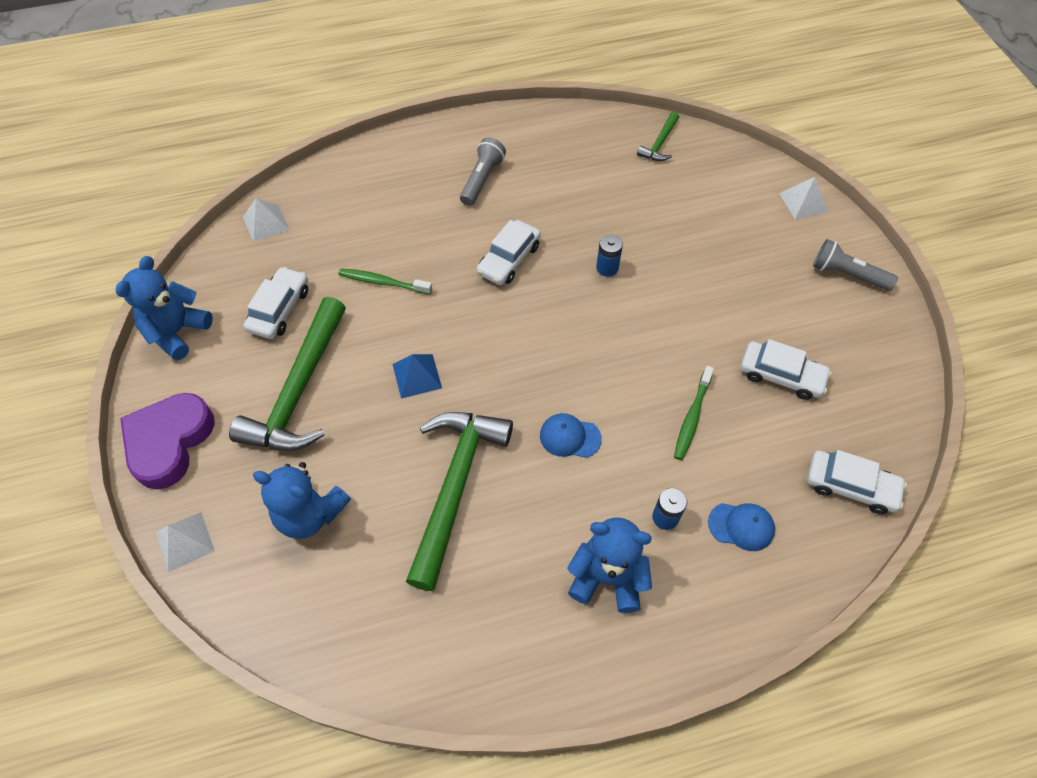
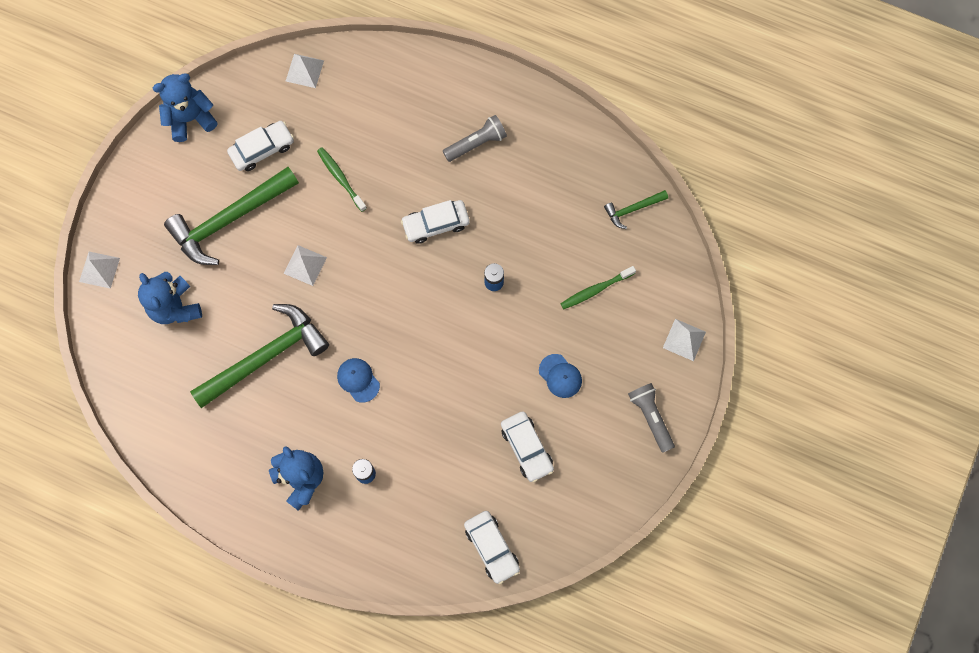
camera: 40 degrees right, 15 degrees up
purple heart [120,393,215,490] -> none
blue pyramid [393,354,442,399] -> white pyramid [283,245,327,286]
green toothbrush [674,366,714,460] -> green toothbrush moved to [560,266,636,309]
blue cap [708,503,775,551] -> blue cap moved to [539,354,582,398]

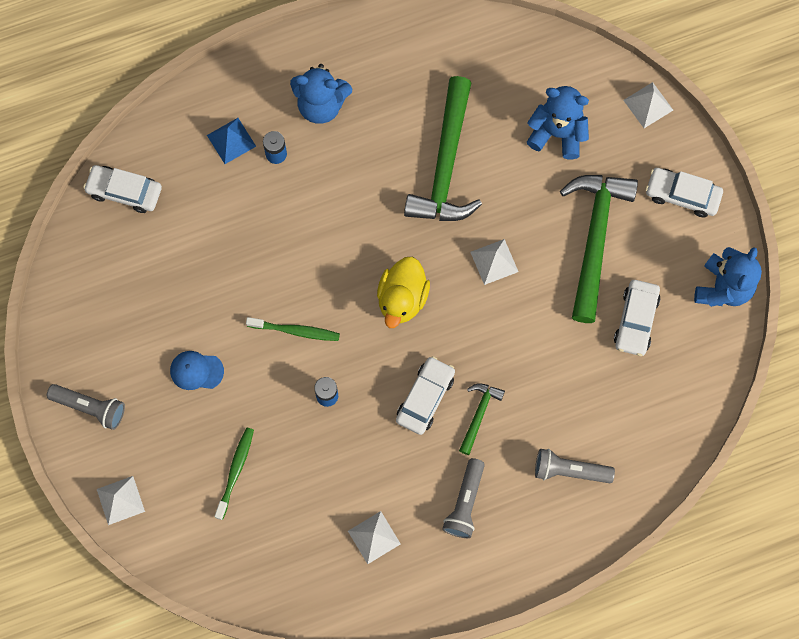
camera: 135 degrees right, 0 degrees up
white pyramid [286,54,324,88] -> white pyramid moved to [348,511,401,564]
green toothbrush [317,148,367,212] -> green toothbrush moved to [246,317,340,341]
blue cap [337,358,380,403] -> none
white car [501,411,554,482] -> white car moved to [645,168,723,217]
green hammer [604,190,668,229] -> green hammer moved to [459,383,505,455]
none -> blue pyramid [207,118,256,164]
none -> yellow duck [377,257,430,328]
none -> grey flashlight [535,449,615,483]

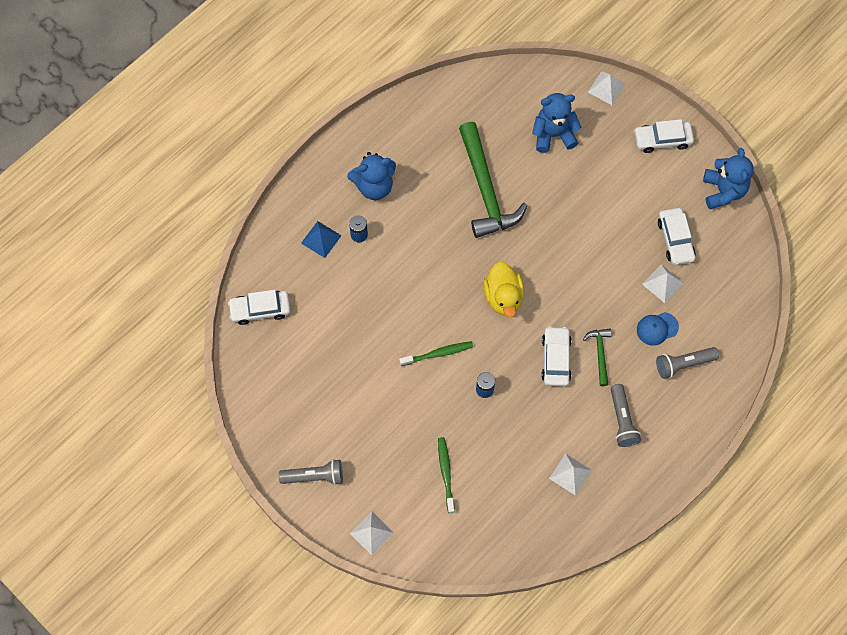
camera: 25 degrees left, 5 degrees down
blue cap [170,351,224,390] -> blue cap moved to [637,312,679,346]
white pyramid [470,239,518,285] -> white pyramid moved to [642,264,684,303]
green hammer [560,175,638,323] -> none

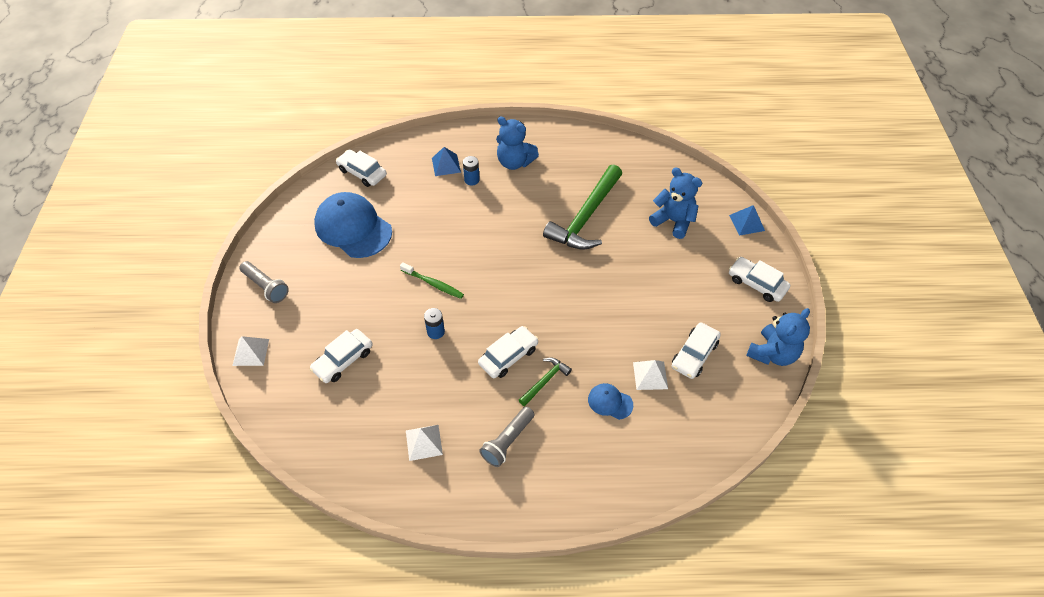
camera: 45 degrees right, 15 degrees down
green toothbrush [438,437,455,513] -> white car [310,329,373,383]
yellow duck [483,262,524,318] -> none
white pyramid [588,71,626,105] -> blue pyramid [729,205,765,236]
grey flashlight [656,347,719,379] -> none
none -> blue cap [314,192,392,258]

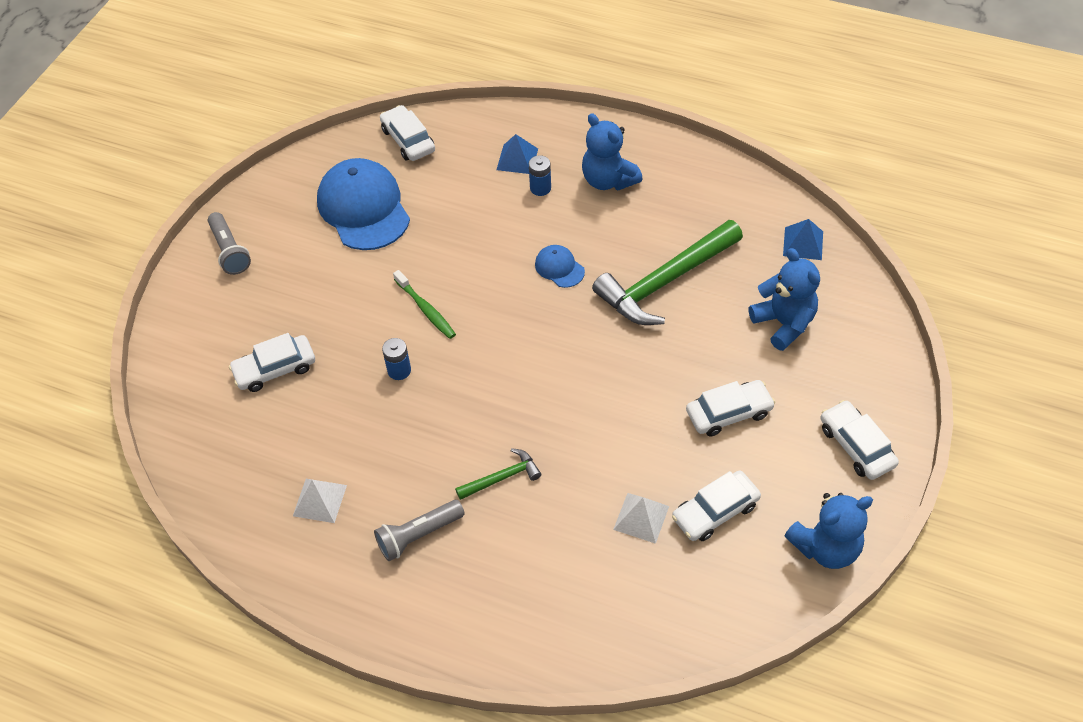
camera: 25 degrees right, 0 degrees up
white pyramid [232,336,269,366] -> none
white car [478,326,538,378] -> white car moved to [686,380,775,437]
blue cap [588,383,633,420] -> blue cap moved to [535,245,585,288]
blue pyramid [729,205,765,236] -> blue pyramid moved to [783,219,823,260]

